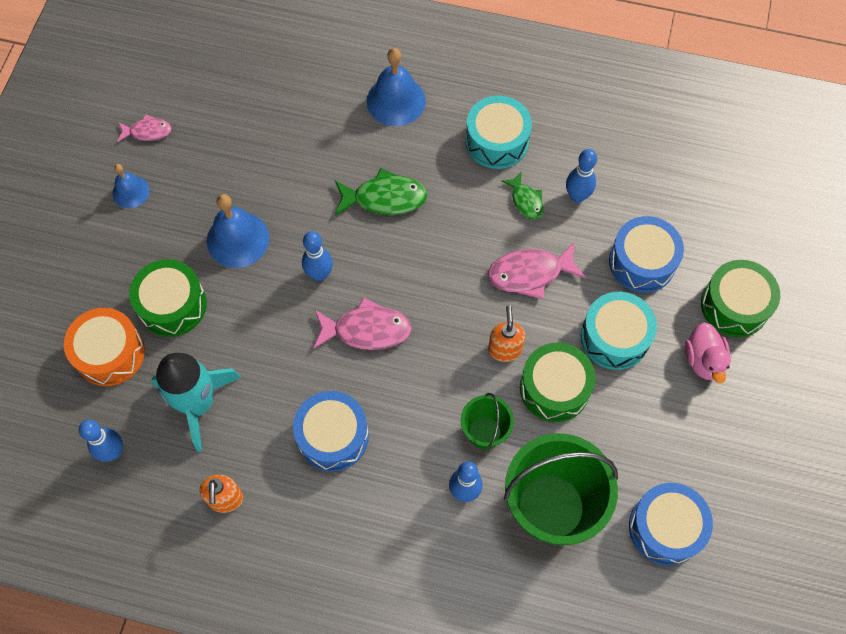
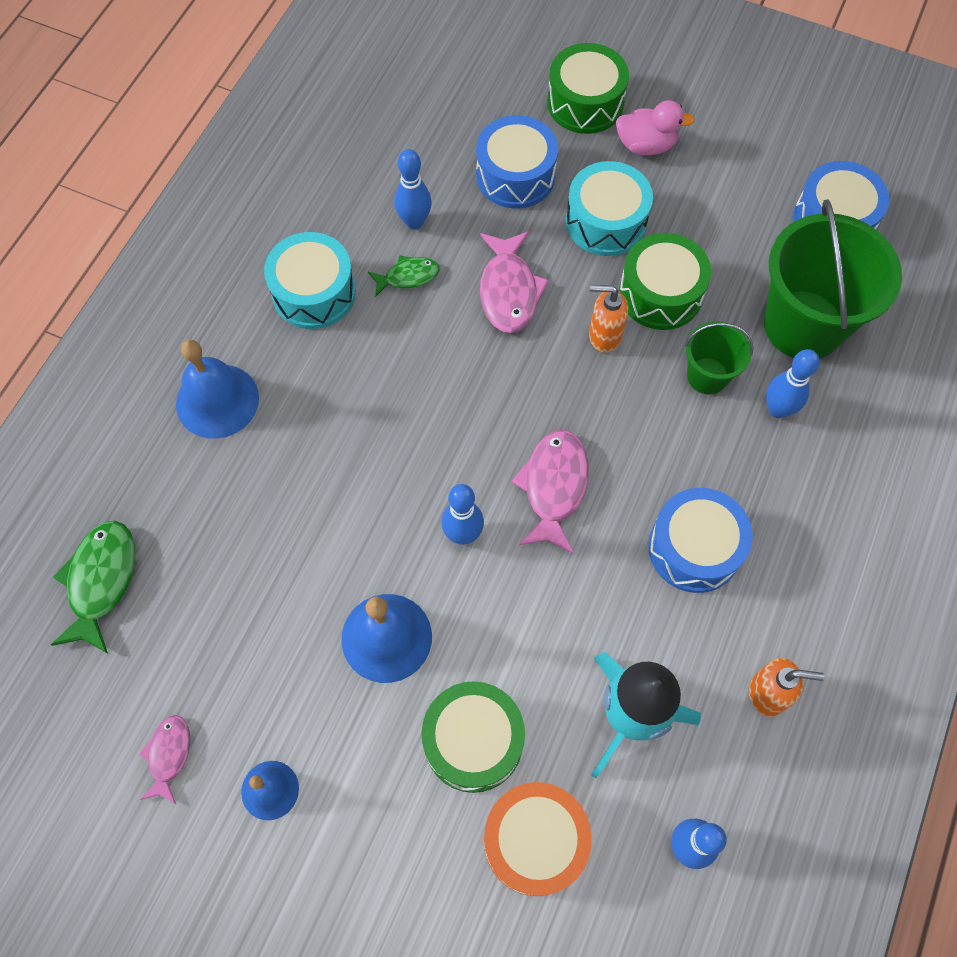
camera: 80 degrees left, 0 degrees up
green fish [335,168,427,216] -> green fish moved to [51,521,135,654]

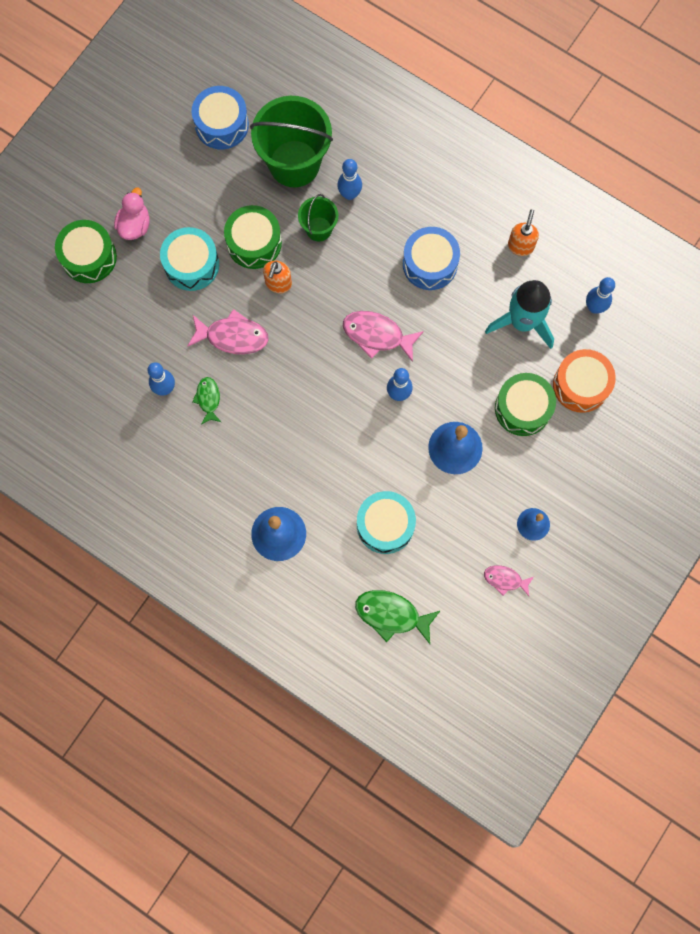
camera: 80 degrees left, 10 degrees up
turquoise drum [264,232,356,329] -> turquoise drum moved to [357,491,416,554]
blue drum [476,115,558,209] -> none

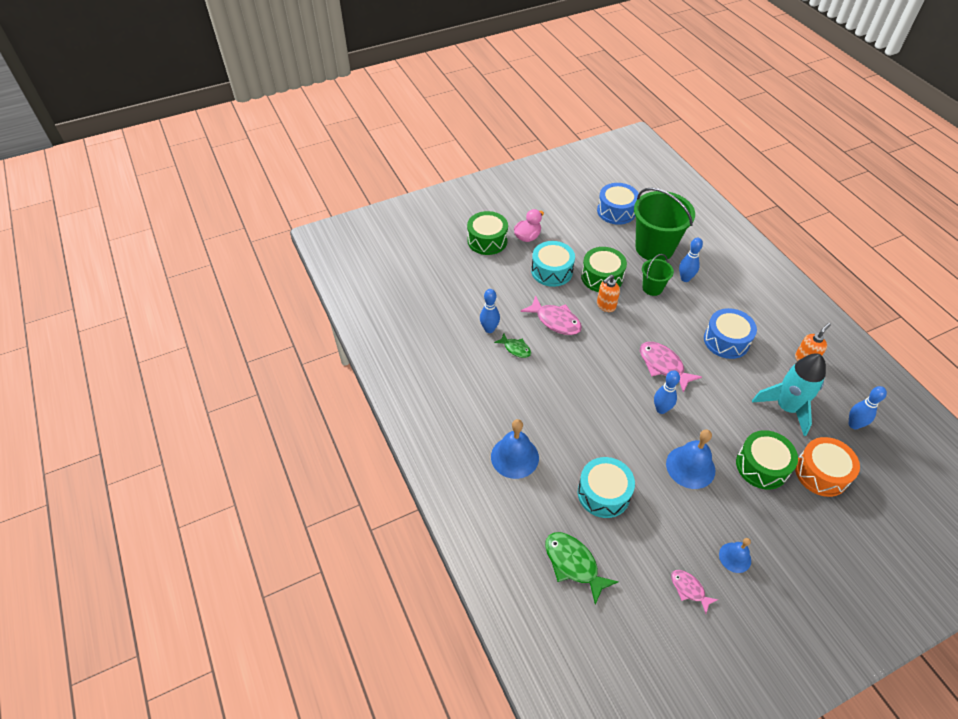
camera: 30 degrees right, 25 degrees down
green fish [192,377,221,424] -> green fish turned 105 degrees clockwise [494,333,531,358]

